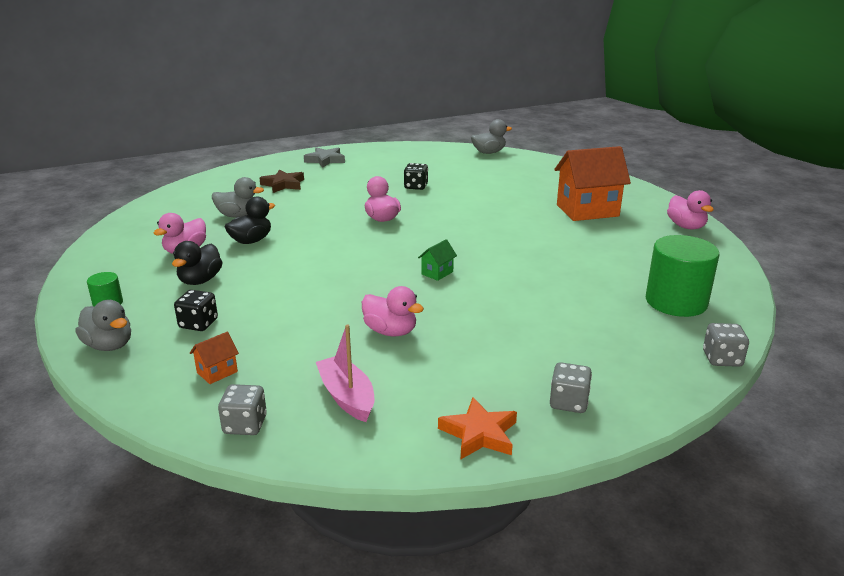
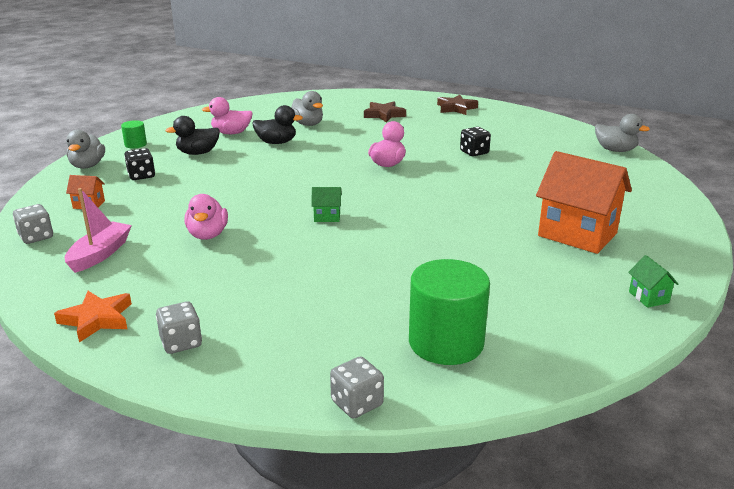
camera: 50 degrees right, 0 degrees up
grey star [304,147,345,168] -> brown star [437,95,478,115]
pink duck [667,190,714,229] -> green house [628,255,678,308]

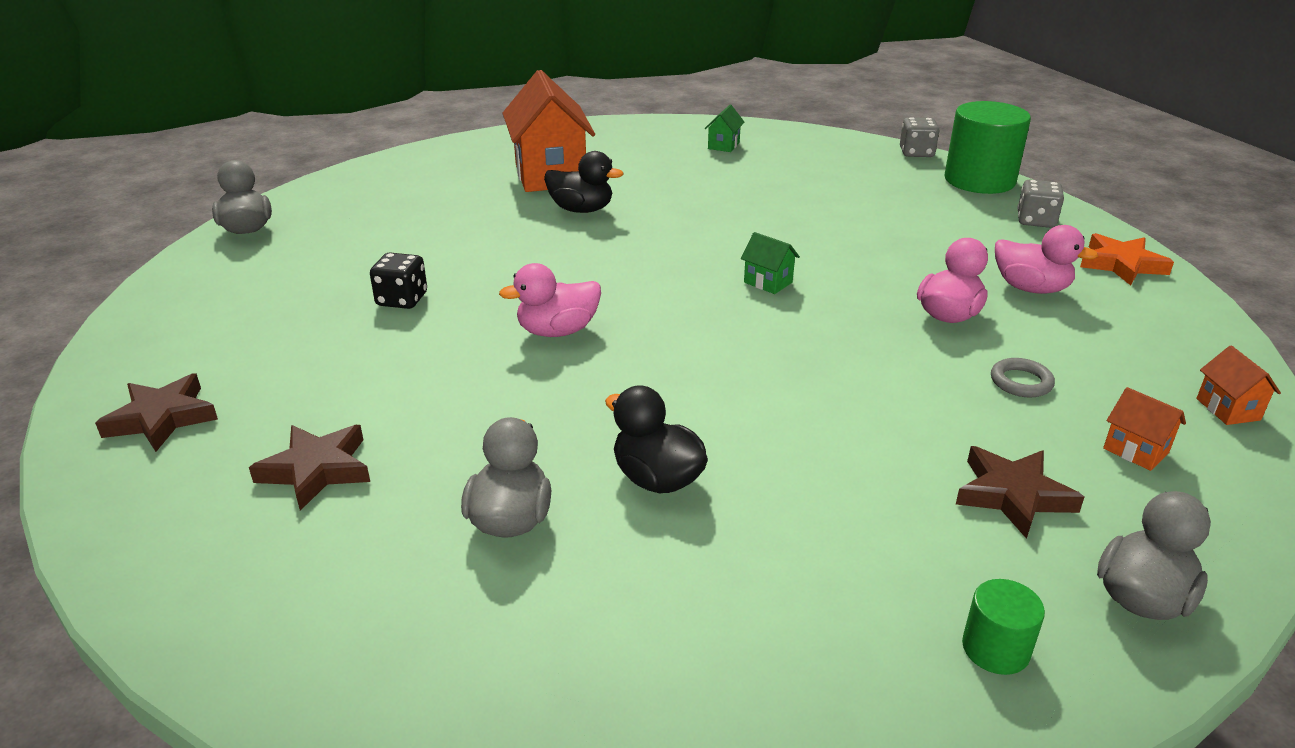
camera: 140 degrees left, 5 degrees up
grey dice [13,204,53,244] -> orange house [1196,346,1281,425]
pink boat [65,188,132,273] -> none
black dice [124,148,155,180] -> brown star [956,446,1084,539]
black duck [165,116,220,155] -> black duck moved to [544,151,623,213]
pink duck [202,97,253,134] -> pink duck moved to [995,225,1098,294]
green cylinder [409,259,490,365] -> green cylinder moved to [944,101,1031,194]
green house [628,255,678,308] -> green house moved to [705,105,745,152]
none -> grey ring [991,358,1055,397]

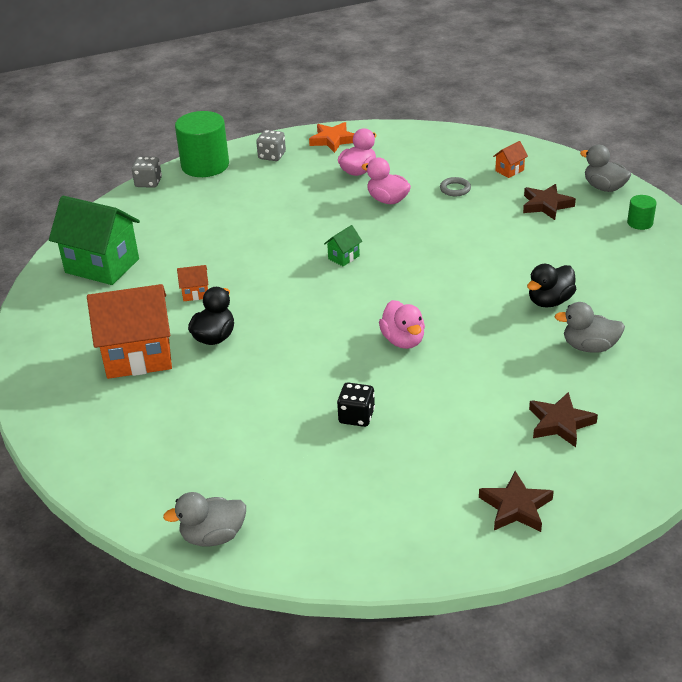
camera: 85 degrees left, 5 degrees up
green house [705,105,745,152] -> green house [49,196,140,285], size x2.36
orange house [1196,346,1281,425] -> orange house moved to [177,265,209,301]

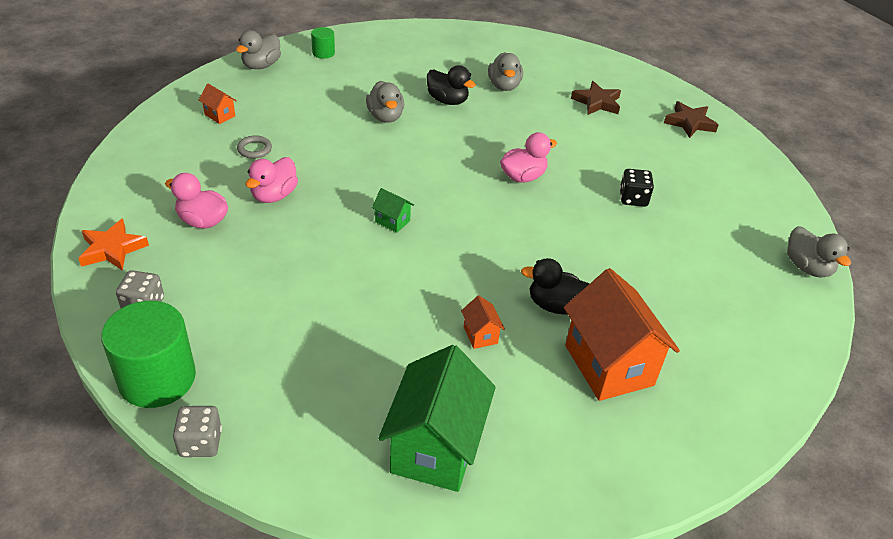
camera: 105 degrees left, 5 degrees up
brown star [523,184,576,220] -> none
none -> grey duck [366,81,404,123]

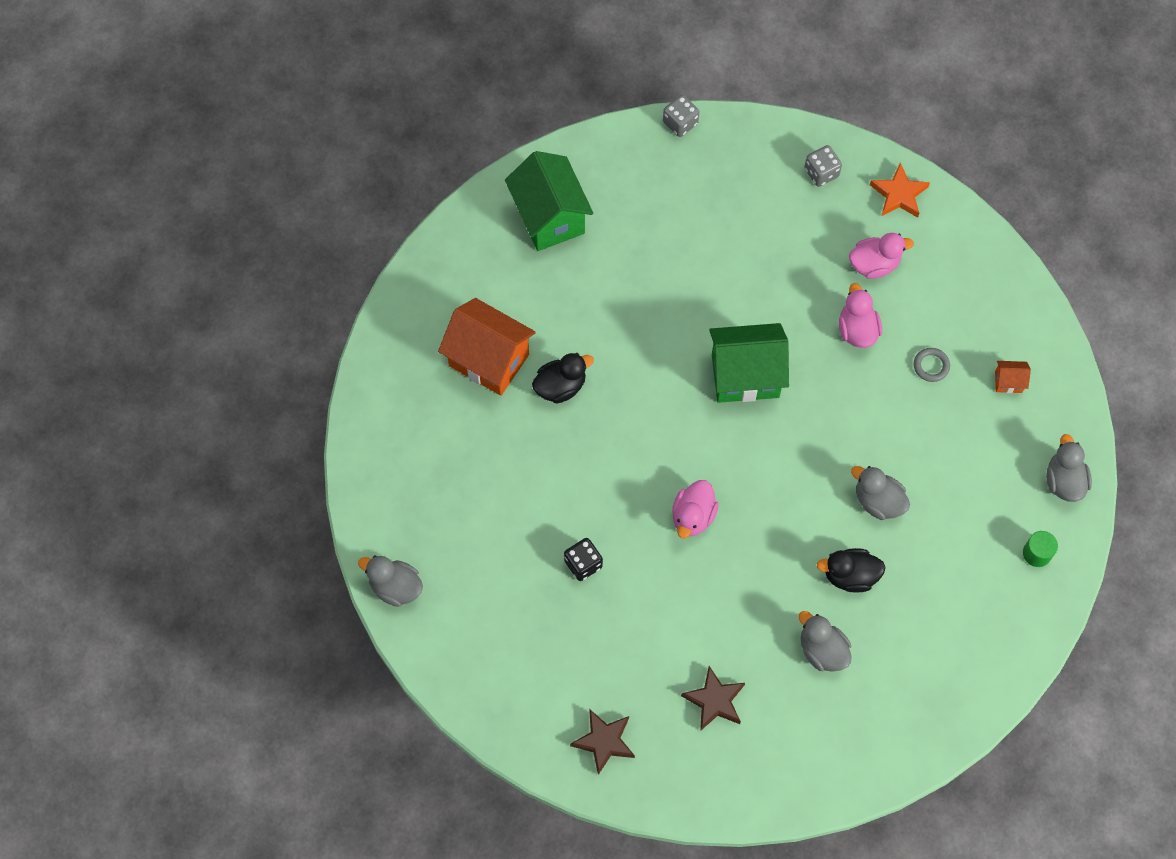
camera: 145 degrees right, 25 degrees up
green cylinder [101,301,196,408] -> none
green house [372,188,414,233] -> green house [709,323,789,403], size x2.36
orange house [461,296,505,349] -> none

